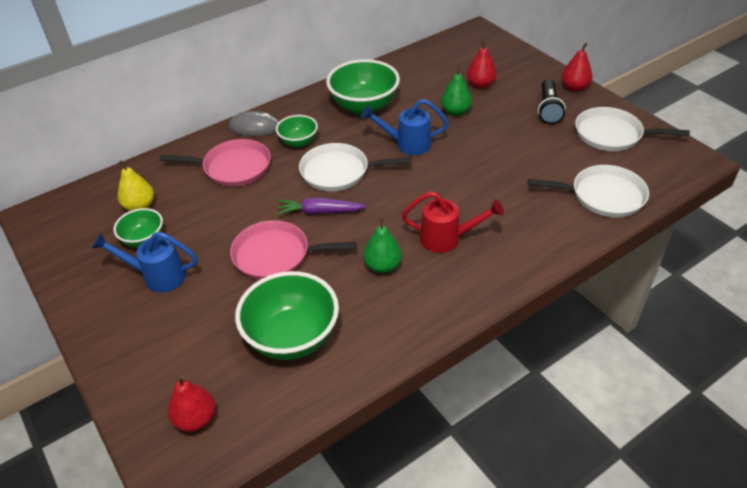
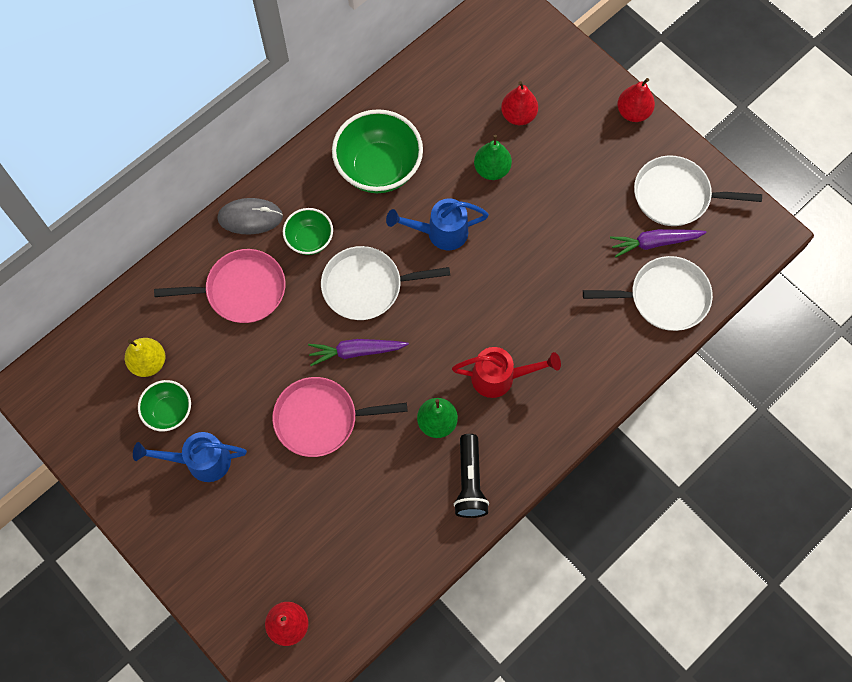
camera: 10 degrees left, 25 degrees up
green bowl [235,271,339,360] -> none
black flashlight [538,79,566,124] -> black flashlight moved to [454,434,489,518]
none -> purple carrot [610,229,707,258]

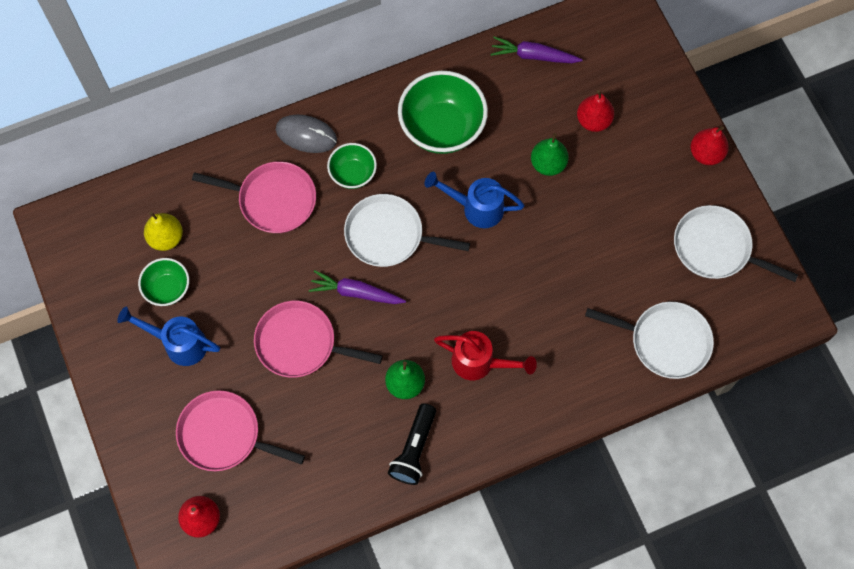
camera: 20 degrees right, 0 degrees up
purple carrot [610,229,707,258] -> purple carrot moved to [491,37,583,63]
none -> pink pan [176,390,305,471]

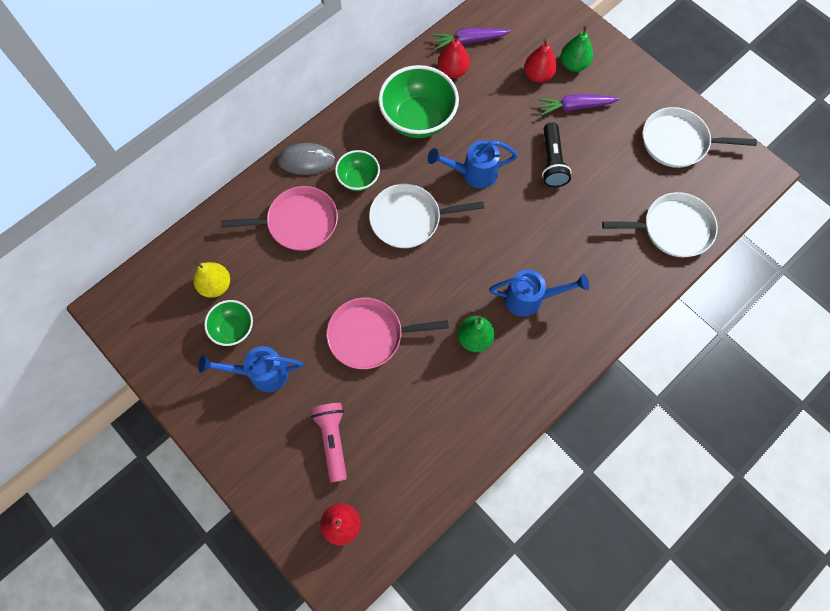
camera: 20 degrees left, 0 degrees up
pink pan [176,390,305,471] -> pink flashlight [311,403,347,482]
purple carrot [309,270,406,304] -> purple carrot moved to [538,94,620,116]
black flashlight [388,403,436,485] -> black flashlight moved to [542,122,571,187]
red watering can [434,331,537,380] -> blue watering can [489,270,589,317]
green pear [531,133,569,176] -> green pear moved to [561,25,593,72]
red pear [691,126,729,165] -> red pear moved to [438,34,470,78]

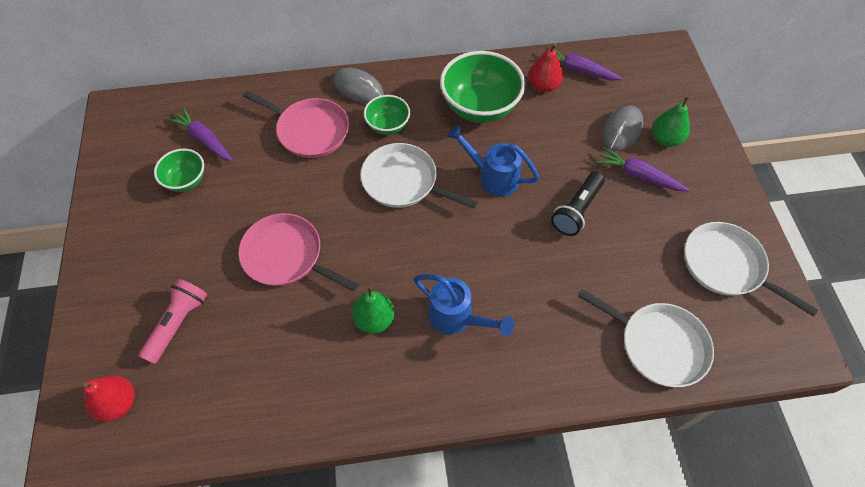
camera: 35 degrees right, 10 degrees down
yellow pear [193,261,230,298] -> purple carrot [167,107,233,161]
blue watering can [198,346,303,392] -> none
red pear [524,38,557,83] -> grey mouse [602,105,643,151]

